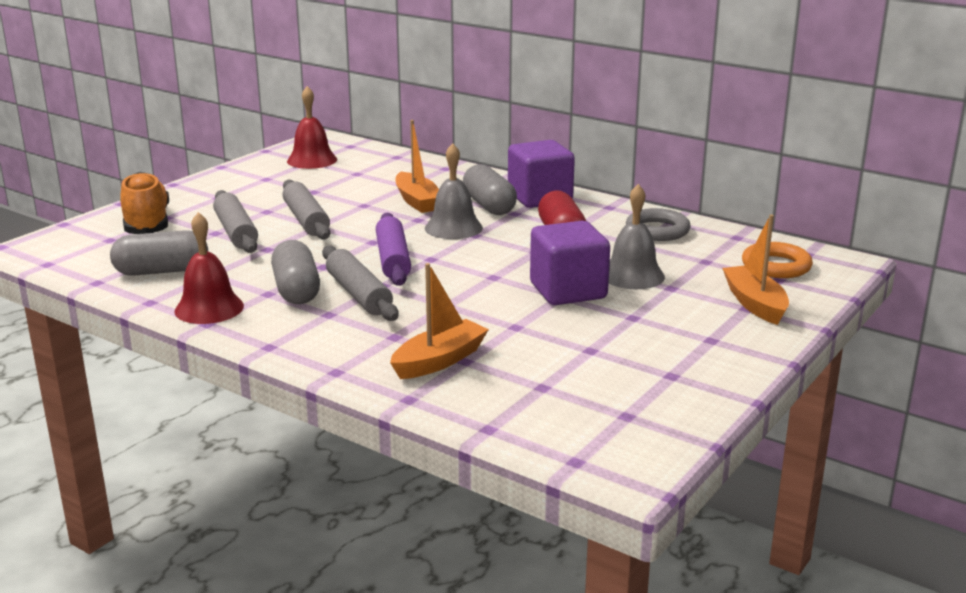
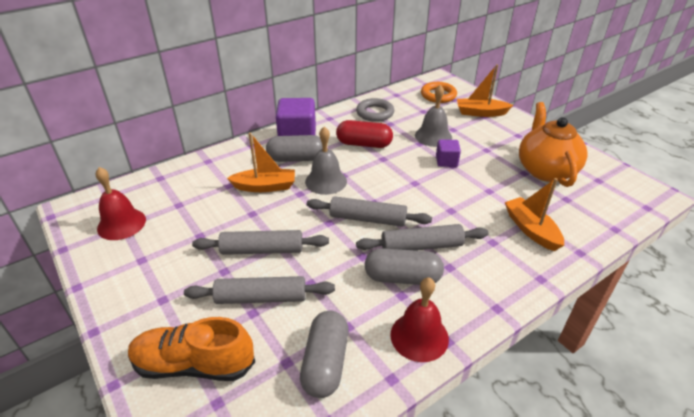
camera: 70 degrees left, 15 degrees up
purple rolling pin [376,213,411,286] -> grey rolling pin [307,196,432,227]
purple cube [530,221,610,305] -> purple cube [436,139,461,167], size x0.54
none -> orange teapot [519,102,587,187]

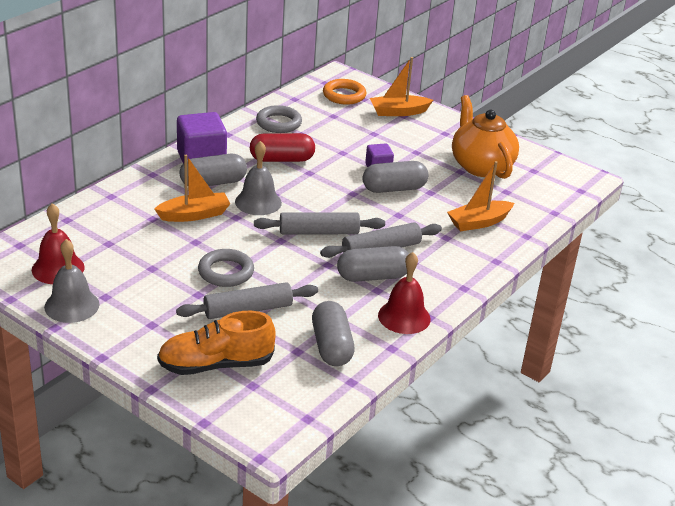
camera: 20 degrees left, 5 degrees down
grey rolling pin [192,230,329,255] -> grey ring [198,249,254,287]
grey bell [415,85,452,147] -> grey bell moved to [44,239,99,323]
orange boat [505,178,564,251] -> orange boat turned 75 degrees counterclockwise [447,161,514,231]
none -> grey capsule [363,161,428,193]

